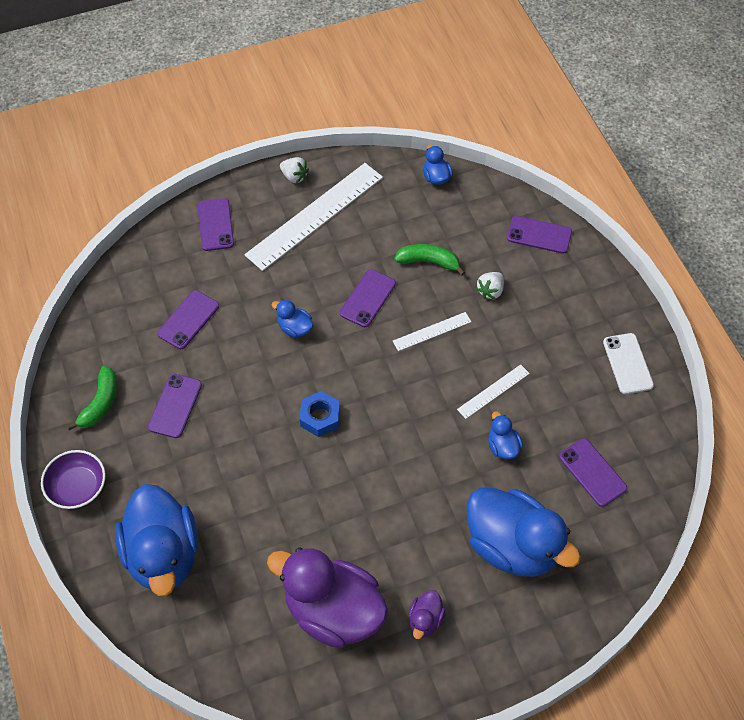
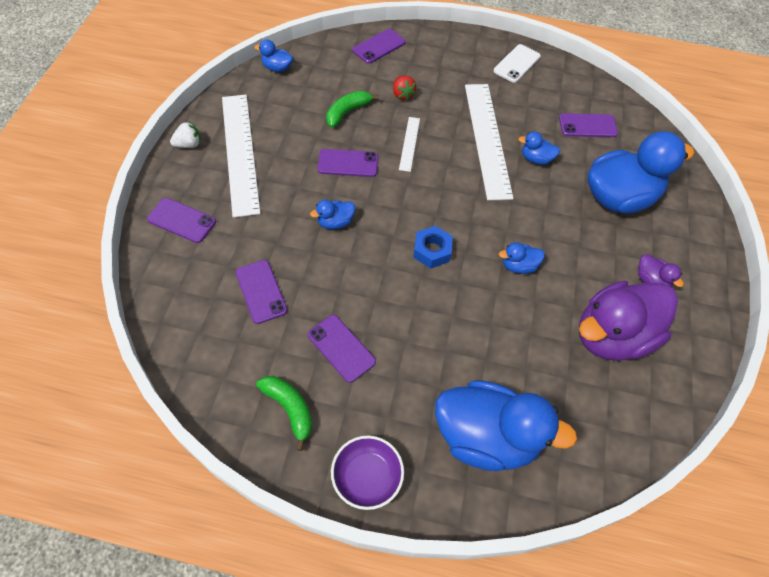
camera: 60 degrees left, 0 degrees up
purple phone [340,269,396,327] -> purple phone turned 60 degrees counterclockwise [318,149,378,177]
white ruler [457,364,530,419] -> white ruler [465,84,514,200], size x2.16
white strawberry [476,272,504,300] -> red strawberry [393,76,416,101]
white phone [603,333,654,394] -> white phone turned 75 degrees counterclockwise [493,44,541,83]
none -> blue duck [499,242,545,274]

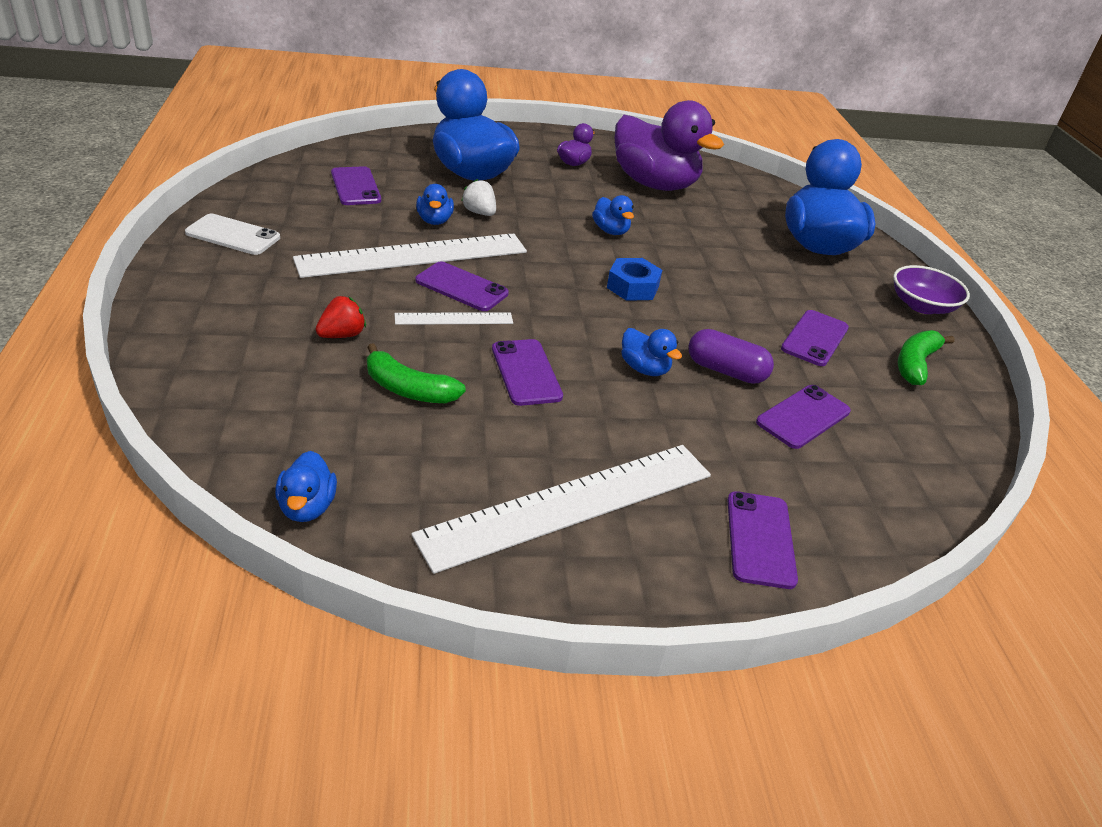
camera: 110 degrees left, 20 degrees down
white strawberry [170,122,201,148] -> white strawberry moved to [461,179,496,216]
purple phone [353,29,406,64] -> purple phone moved to [415,261,509,311]
none -> purple capsule [688,329,774,384]

